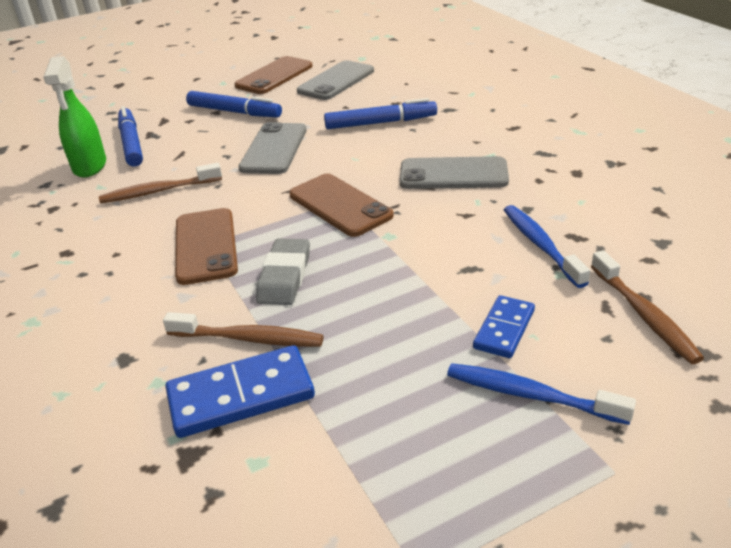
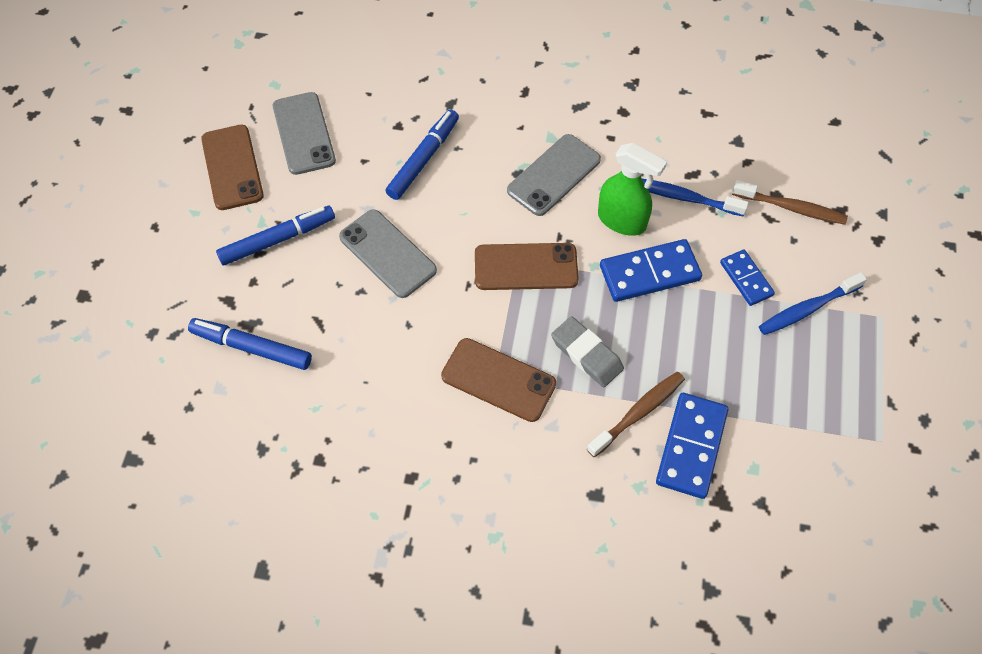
camera: 55 degrees left, 25 degrees up
green spray bottle [43,56,106,177] -> green spray bottle moved to [598,143,667,236]
brown toothbrush [99,163,222,203] -> none
none -> blue domino [600,239,702,302]

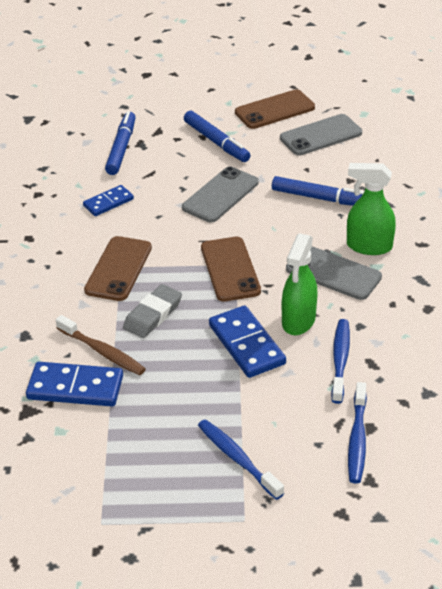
camera: 80 degrees right, 20 degrees down
blue domino [720,250,775,306] -> blue domino moved to [83,185,134,216]
brown toothbrush [732,180,848,225] -> blue toothbrush [348,382,367,484]
none -> green spray bottle [347,163,396,255]

